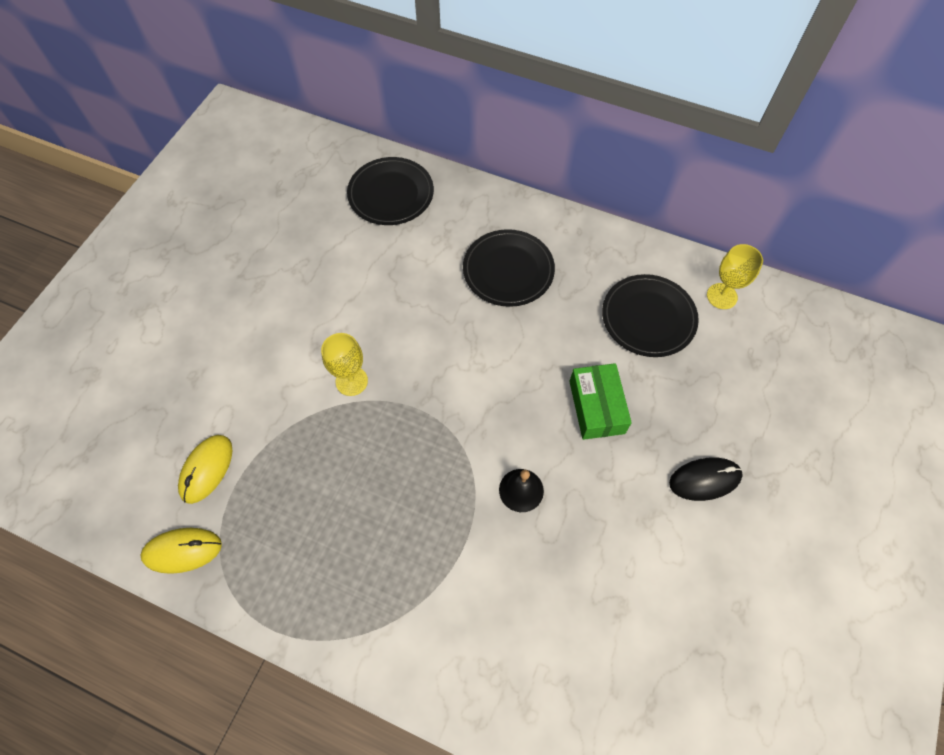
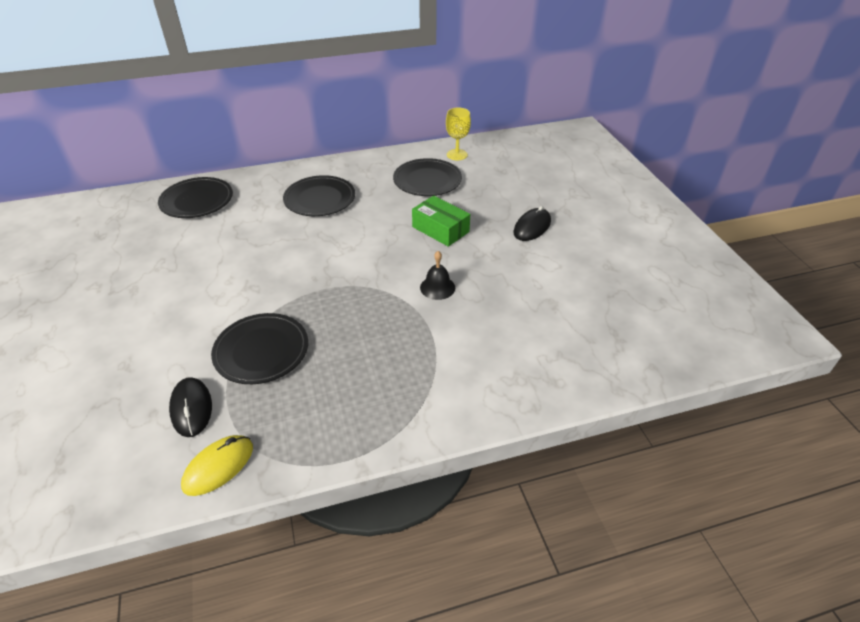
camera: 40 degrees left, 20 degrees down
yellow mouse [178,435,233,504] -> black mouse [169,377,212,437]
yellow goblet [321,333,368,396] -> none
none -> black plate [211,313,308,384]

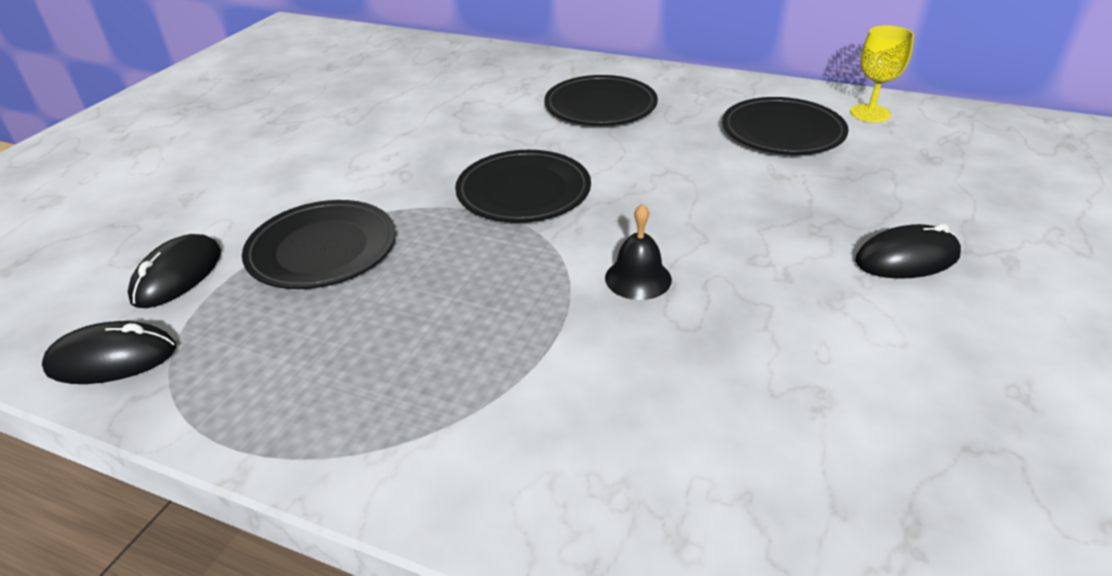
camera: 40 degrees right, 5 degrees down
black plate [158,177,233,218] -> black plate moved to [455,150,591,223]
yellow mouse [181,435,253,496] -> black mouse [42,321,176,384]
green box [412,196,470,247] -> none

